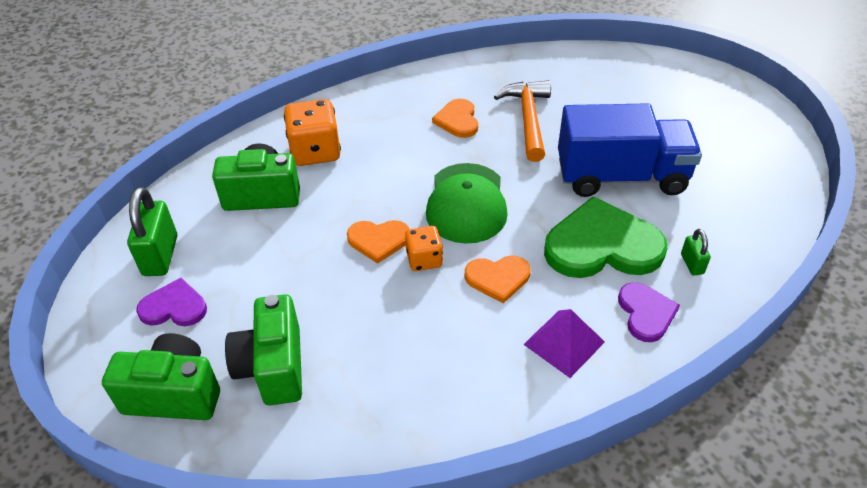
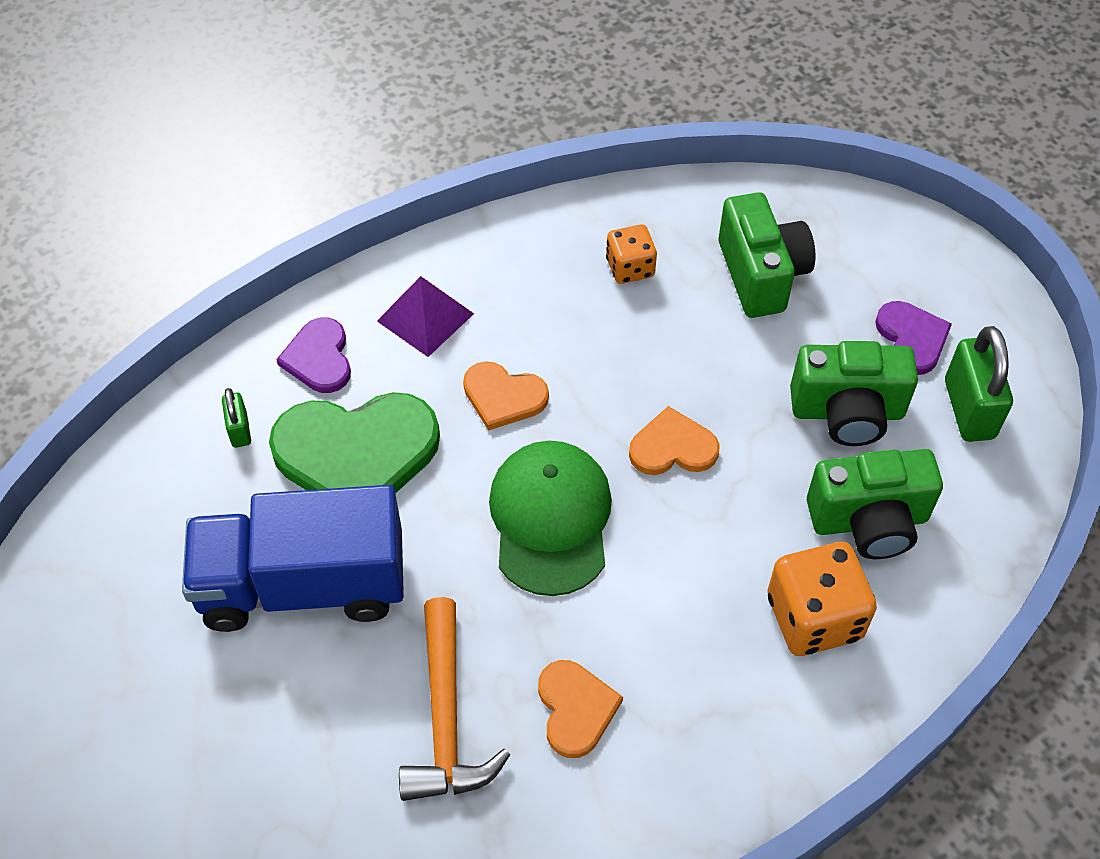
camera: 175 degrees right, 10 degrees up
green camera [102,333,220,420] -> green camera moved to [790,341,918,446]
purple heart [136,278,207,326] -> purple heart turned 105 degrees counterclockwise [875,301,952,375]
orange dice [405,226,443,271] -> orange dice moved to [606,224,657,284]
orange heart [465,256,531,304] -> orange heart turned 150 degrees counterclockwise [463,361,549,431]

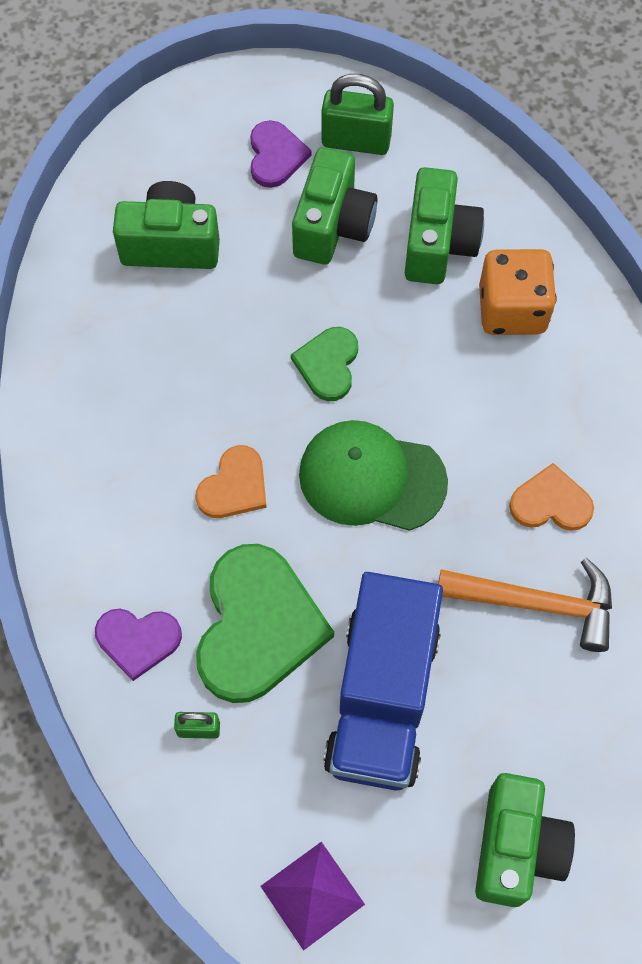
camera: 75 degrees left, 10 degrees up
purple pyramid [377,276,474,357] -> purple pyramid moved to [260,842,365,951]
orange dice [606,224,657,284] -> none
orange heart [629,406,720,475] -> green heart [291,327,358,401]
purple heart [875,301,952,375] -> purple heart turned 90 degrees clockwise [250,120,312,188]
none -> green camera [475,773,575,907]

